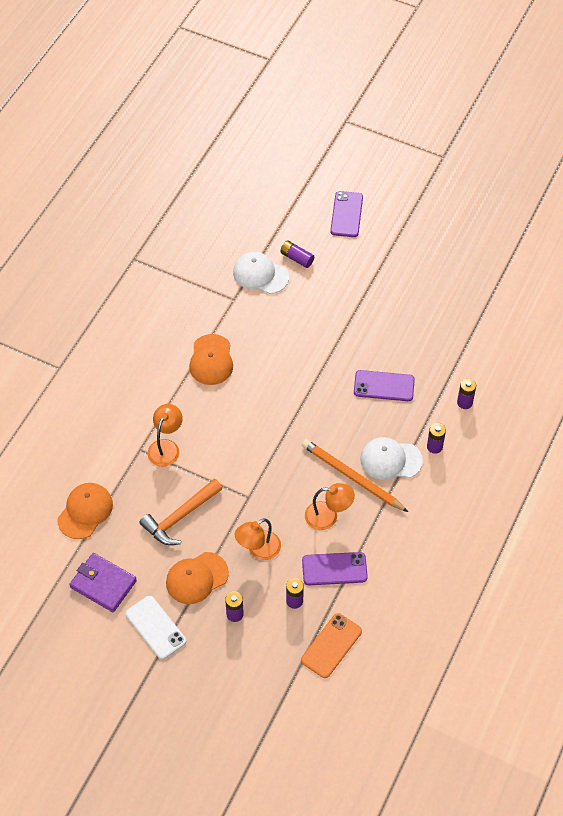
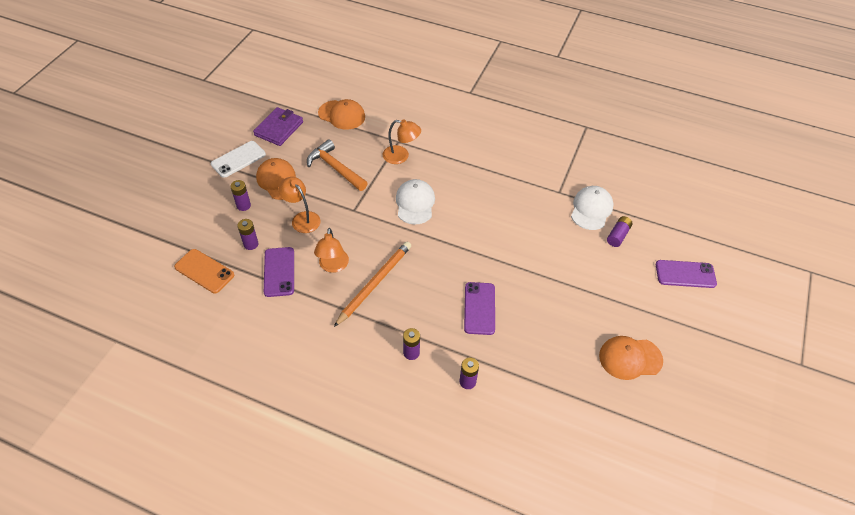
camera: 85 degrees right, 5 degrees down
orange cap [189,334,233,385] -> orange cap moved to [599,336,663,380]
white cap [360,437,423,480] -> white cap moved to [396,179,435,225]

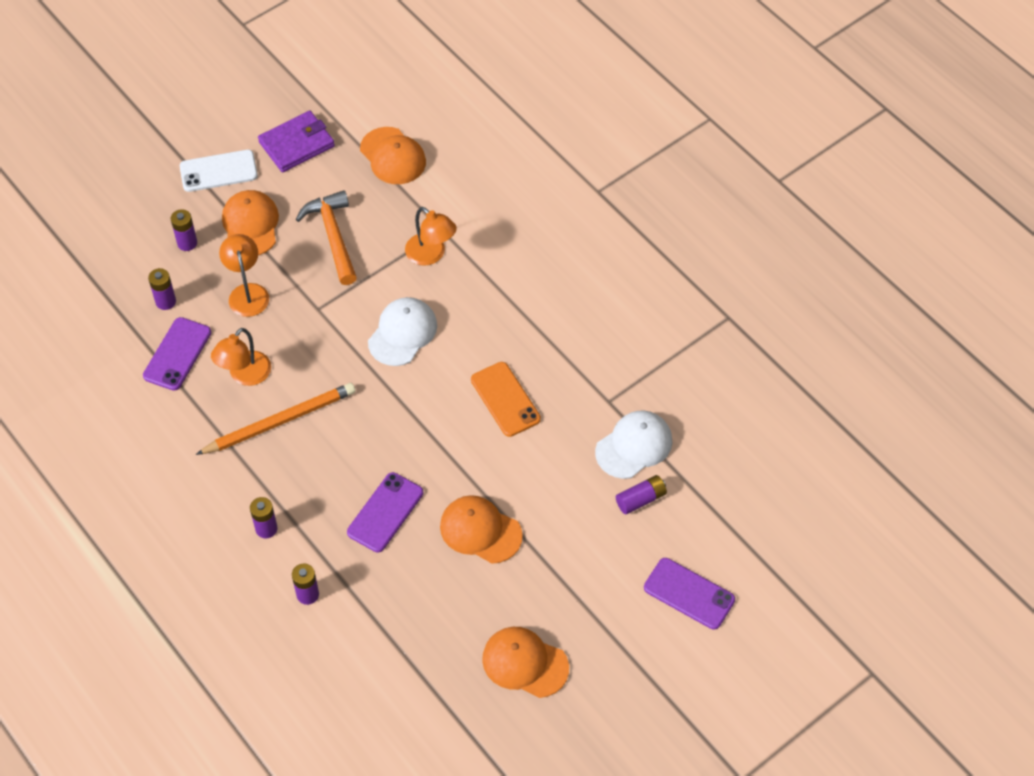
camera: 30 degrees right, 5 degrees up
orange phone [174,249,234,293] -> orange phone moved to [471,362,541,437]
none -> orange cap [440,495,523,564]

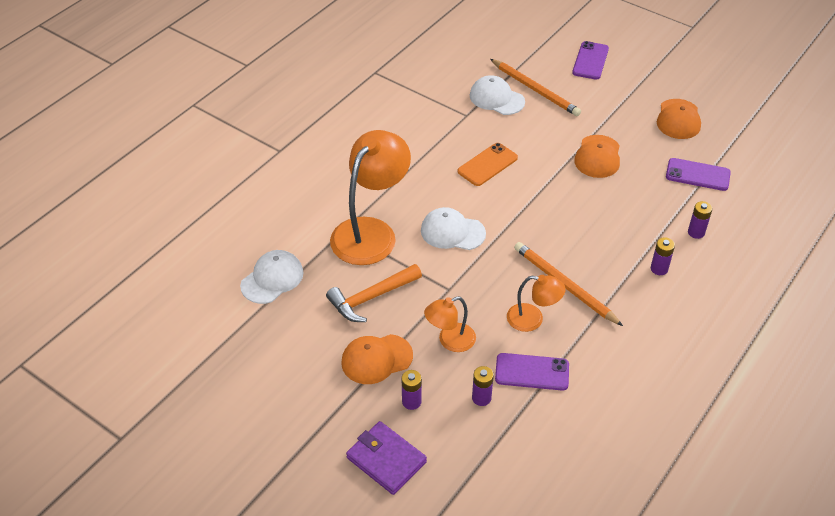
camera: 105 degrees left, 10 degrees down
white phone [180,150,258,192] -> none
purple wallet [258,111,335,173] -> purple wallet moved to [346,421,427,495]
purple phone [347,472,423,552] -> purple phone moved to [666,158,731,191]
orange cap [360,127,426,184] -> white cap [240,250,303,304]
orange lamp [405,207,457,266] -> orange lamp [330,130,411,265], size x1.93
purple battery [616,475,667,514] -> orange pencil [490,59,581,116]

